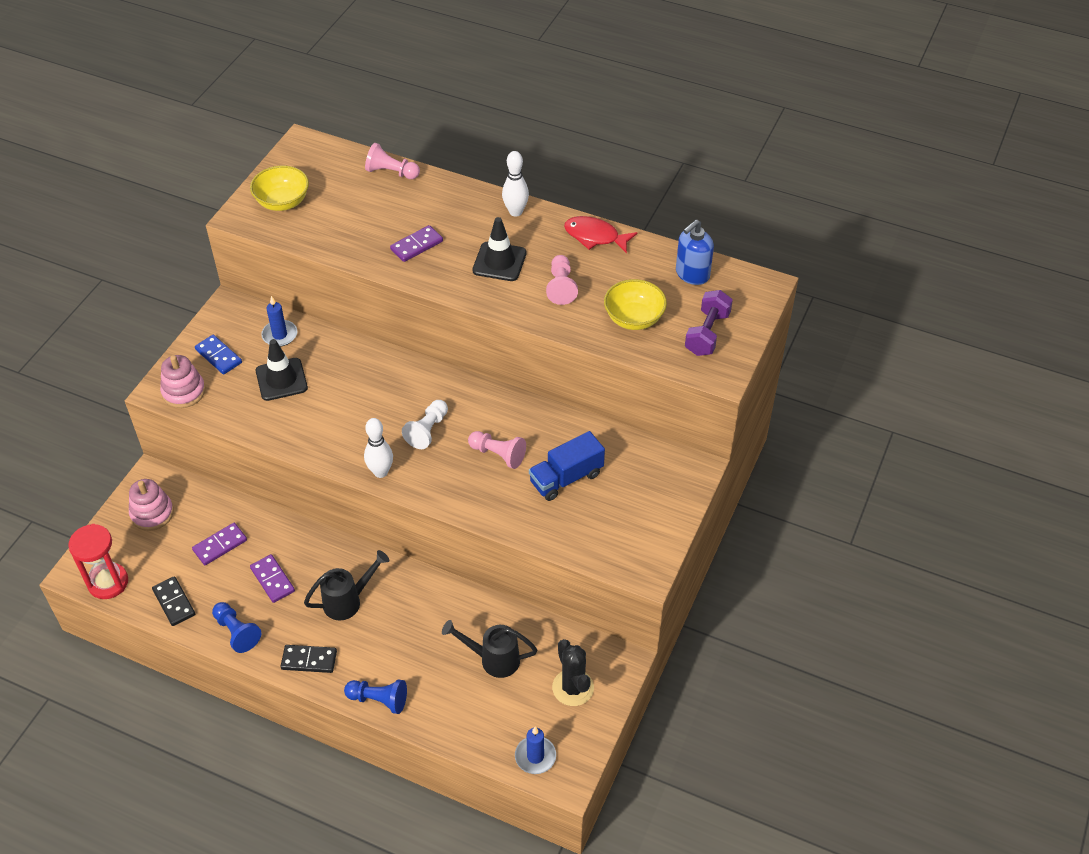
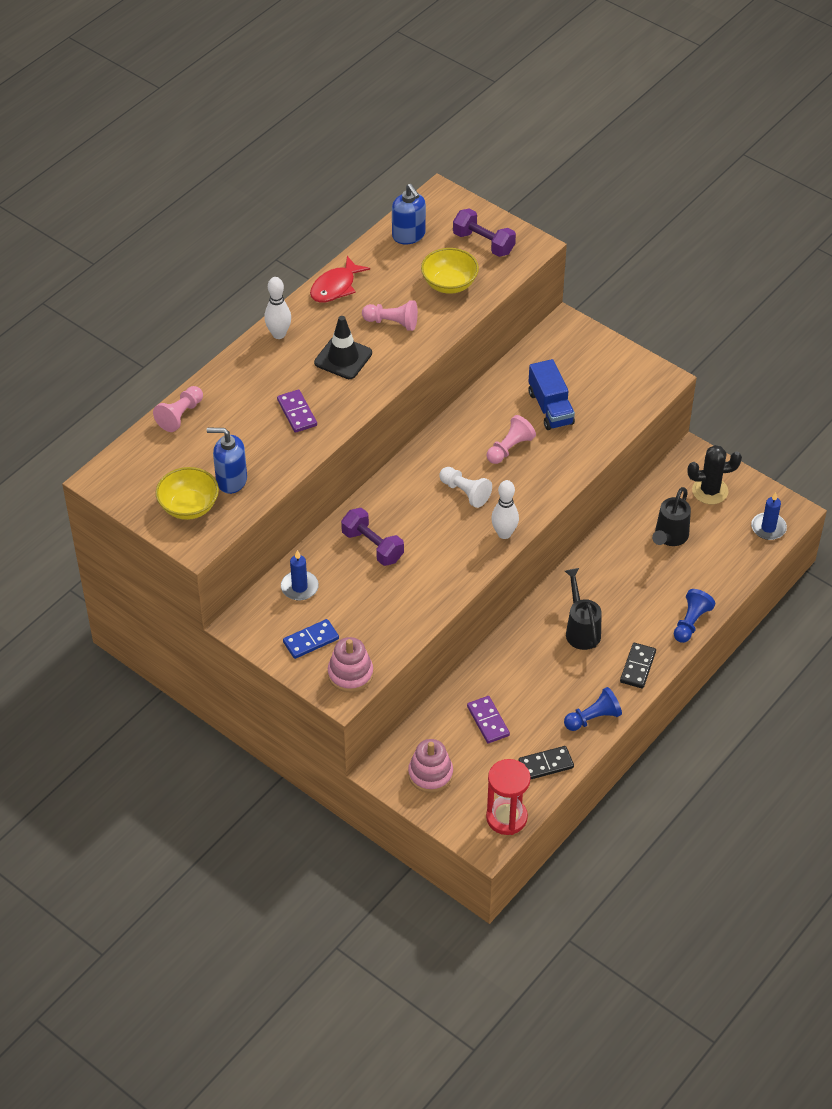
camera: 75 degrees left, 0 degrees up
purple domino [250,554,295,603] -> none
black traffic cone [256,339,308,401] -> none
none -> blue soap dispenser [207,428,247,494]
none -> purple dumbbell [341,508,404,566]

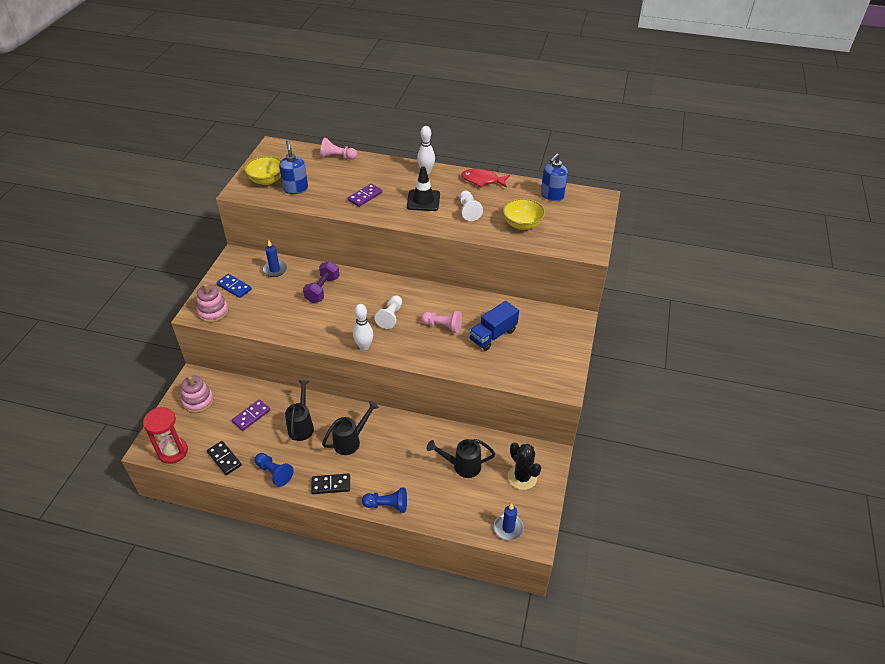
camera: 65 degrees right, 5 degrees down
pink pawn [362,300,418,331] -> white pawn [460,190,483,221]
purple dumbbell [453,209,516,257] -> none
none -> black watering can [285,380,314,441]

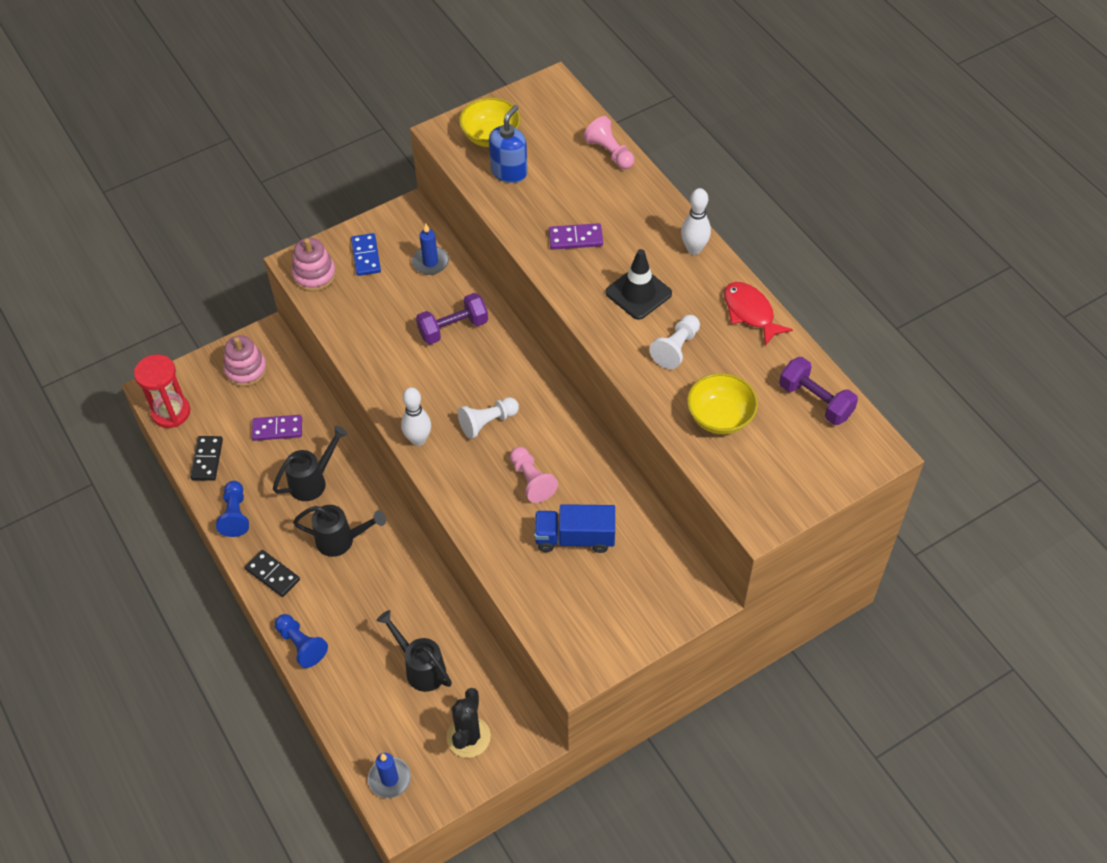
camera: 45 degrees right, 10 degrees up
blue soap dispenser [541,153,568,201] -> purple dumbbell [779,357,858,425]

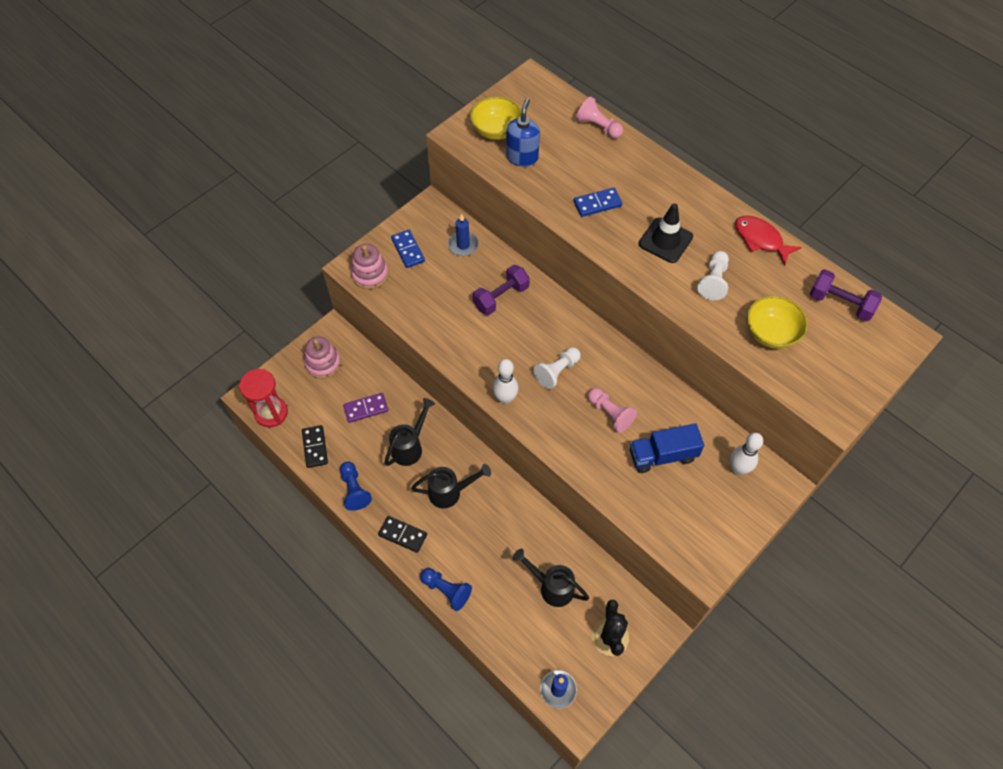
camera: 15 degrees left, 5 degrees up
purple domino [549,223,603,250] -> blue domino [573,188,622,217]
white bowling pin [681,188,711,255] -> white bowling pin moved to [730,433,763,475]

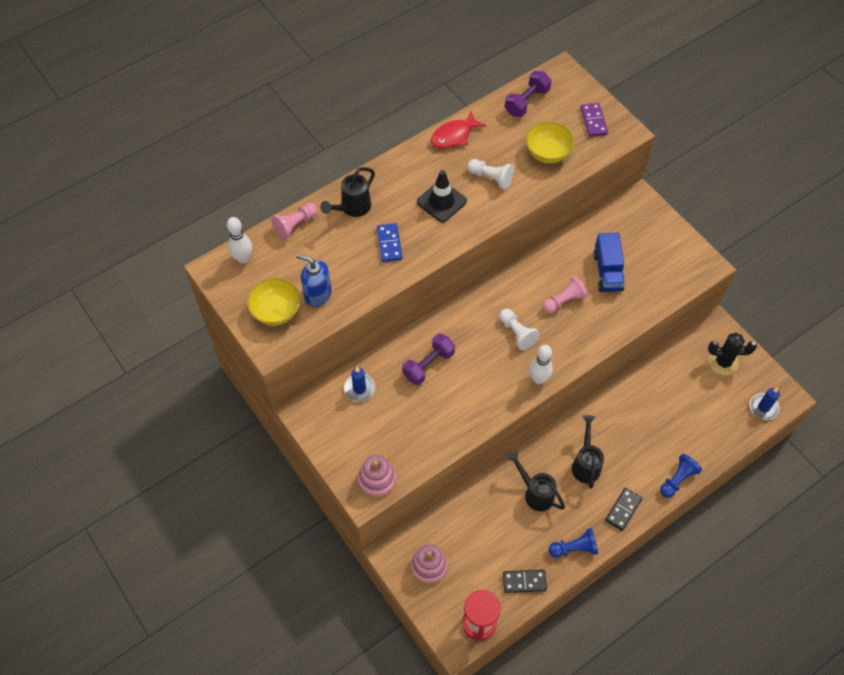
camera: 80 degrees left, 0 degrees up
purple domino [343,393,388,423] -> purple domino moved to [581,103,608,137]
blue domino [391,230,425,268] -> none
purple dumbbell [473,265,530,315] -> purple dumbbell turned 75 degrees clockwise [402,333,455,385]
black watering can [513,548,589,607] -> black watering can moved to [320,167,375,217]
white bowling pin [730,433,763,475] -> white bowling pin moved to [227,217,252,263]

